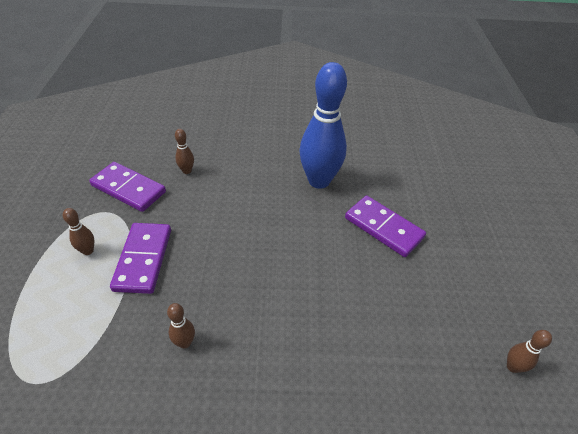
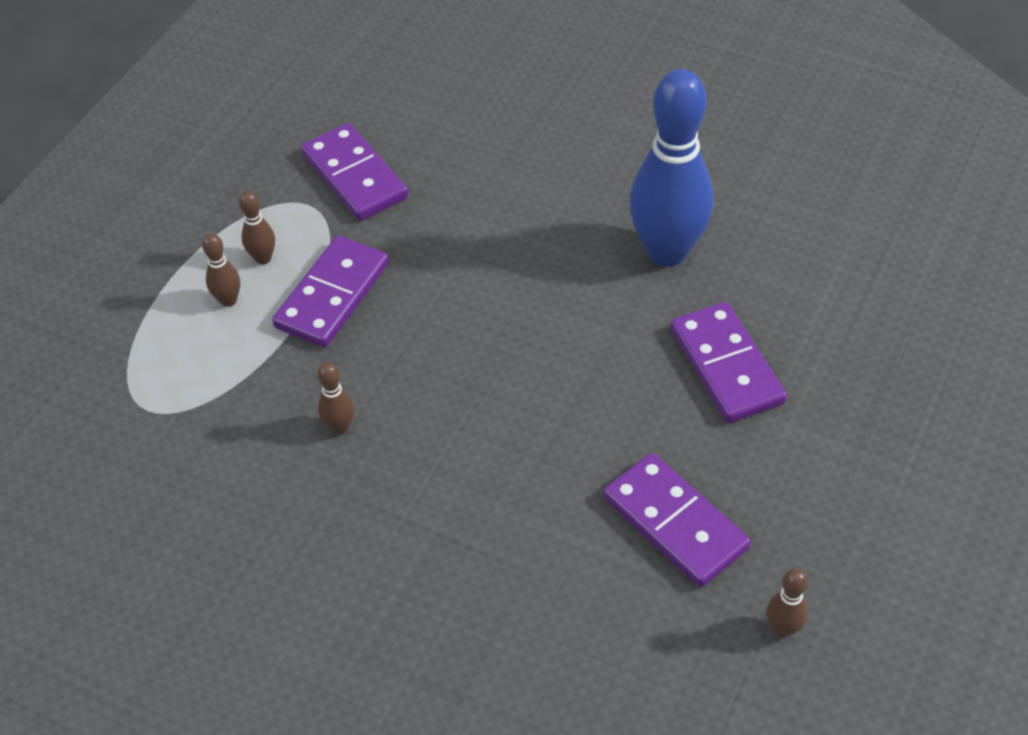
camera: 30 degrees right, 5 degrees up
brown bowling pin [175,129,194,174] -> brown bowling pin moved to [202,233,240,307]
none -> purple domino [603,453,751,587]

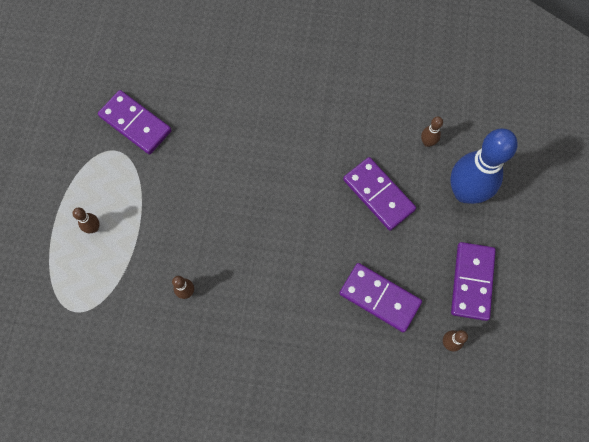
camera: 20 degrees left, 20 degrees up
brown bowling pin [239,191,275,265] -> brown bowling pin moved to [421,116,443,147]
purple domino [272,235,389,348] -> purple domino moved to [451,242,496,321]
blue bowling pin [629,69,714,267] -> blue bowling pin moved to [450,128,518,204]

